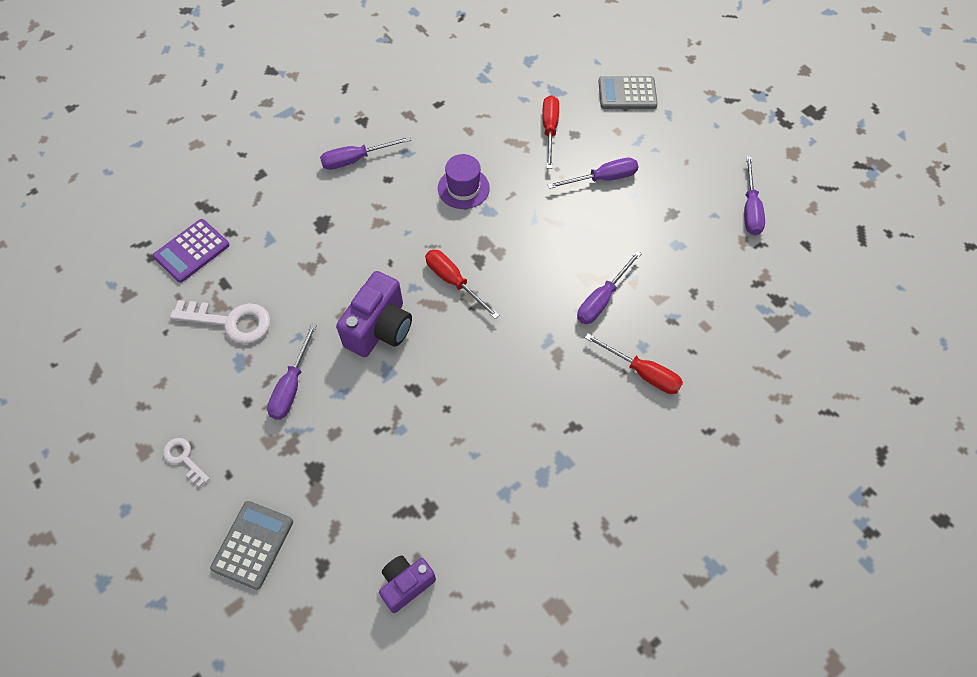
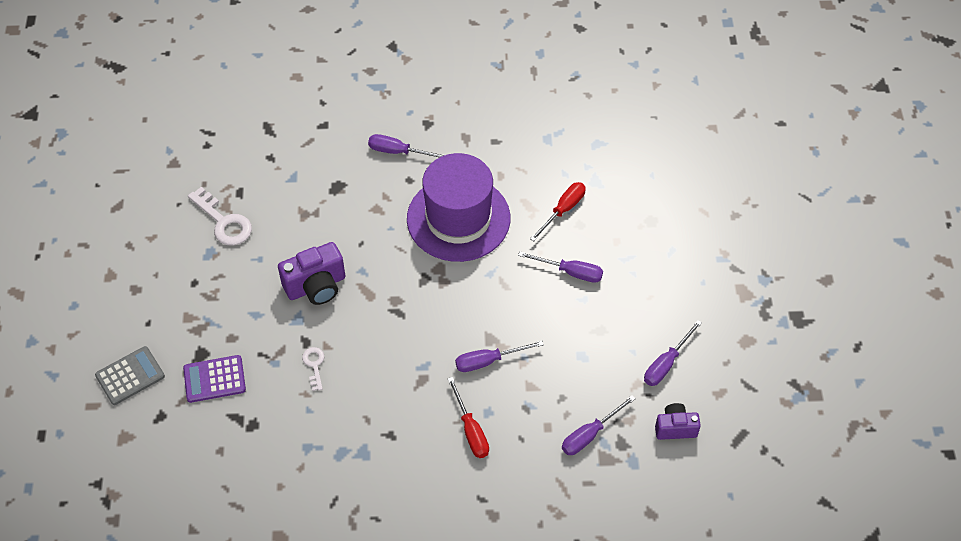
camera: 35 degrees right, 5 degrees down
purple calculator [153,219,229,283] -> purple calculator moved to [183,355,246,403]
white key [163,438,210,487] -> white key moved to [302,347,325,391]
purple screwdriver [267,323,317,420] -> purple screwdriver moved to [562,395,635,455]
purple camera [379,556,436,613] -> purple camera moved to [655,403,701,440]
red screwdriver [425,250,499,319] -> none
purple hat [438,154,490,209] -> purple hat [407,153,510,262], size x2.21
grey calculator [598,76,658,109] -> none

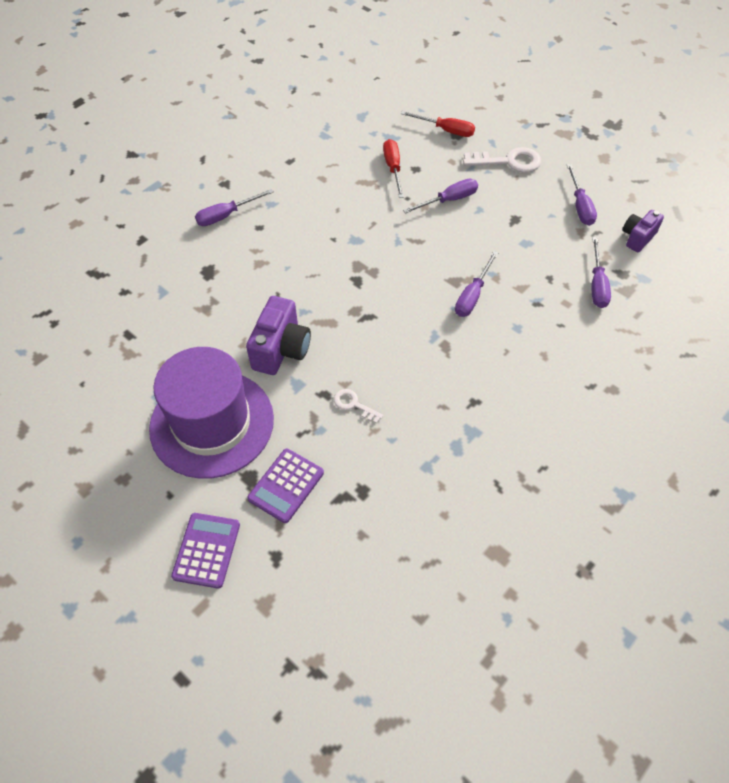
camera: 45 degrees left, 0 degrees up
grey calculator [95,346,165,405] -> purple calculator [171,513,240,589]
white key [188,187,252,246] -> white key moved to [463,147,541,173]
purple hat [407,153,510,262] -> purple hat moved to [149,347,274,479]
red screwdriver [448,377,489,458] -> red screwdriver moved to [401,111,475,137]

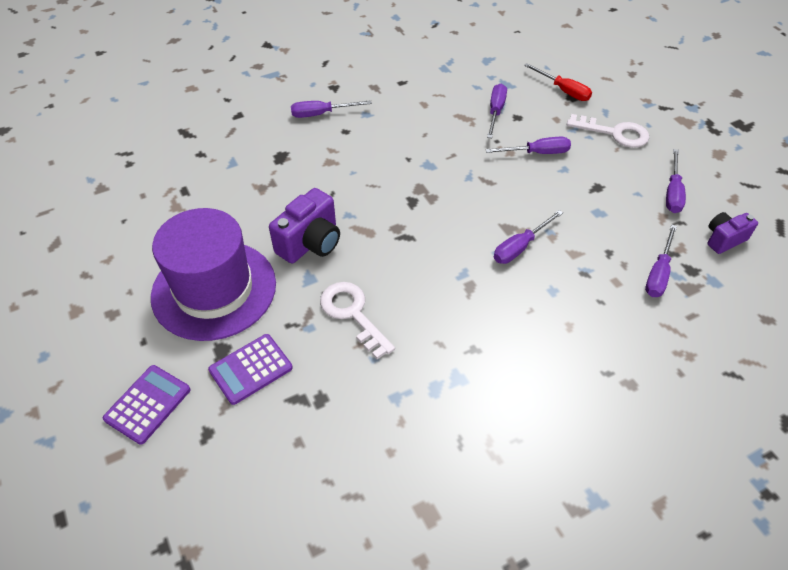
camera: 20 degrees right, 5 degrees down
white key [334,389,383,424] -> white key [320,282,395,359], size x1.80
red screwdriver [383,139,404,198] -> purple screwdriver [487,84,507,138]

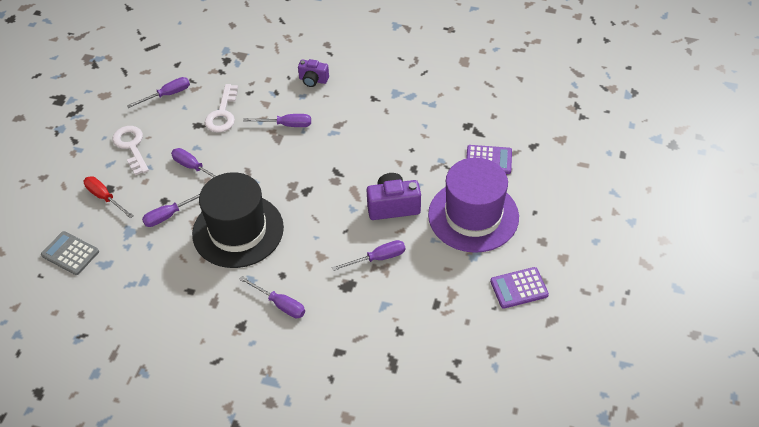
camera: 135 degrees left, 0 degrees up
purple calculator [103,365,191,445] -> purple calculator moved to [490,267,549,309]
white key [320,282,395,359] -> white key moved to [205,84,238,133]
red screwdriver [524,63,592,101] -> red screwdriver turned 45 degrees counterclockwise [84,176,134,218]
purple screwdriver [645,224,677,297] -> purple screwdriver moved to [332,240,405,271]
purple camera [707,212,758,254] -> purple camera moved to [298,59,329,87]
none -> grey calculator [41,231,99,275]
none -> black hat [192,172,284,268]

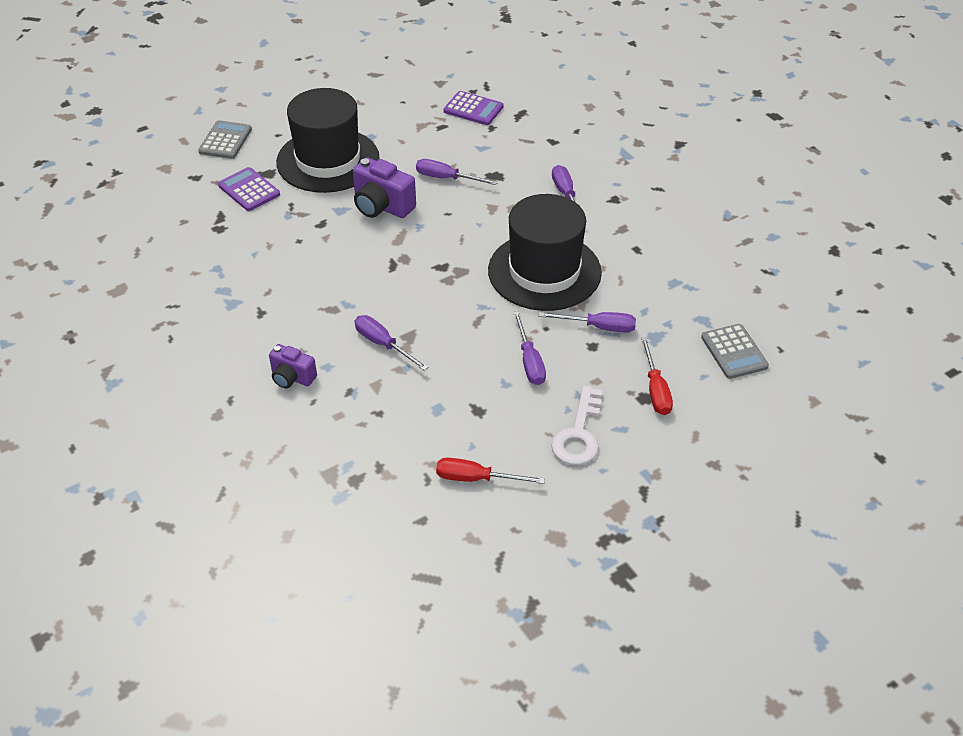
camera: 140 degrees left, 5 degrees down
purple screwdriver [127,77,190,108] -> red screwdriver [436,458,545,484]
white key [205,84,238,133] -> none
purple camera [298,59,329,87] -> purple camera turned 150 degrees clockwise [269,344,317,388]
purple hat [428,157,519,253] -> black hat [276,88,380,193]
purple calculator [490,267,549,309] -> purple calculator moved to [444,91,503,125]
none -> grey calculator [198,120,252,159]

